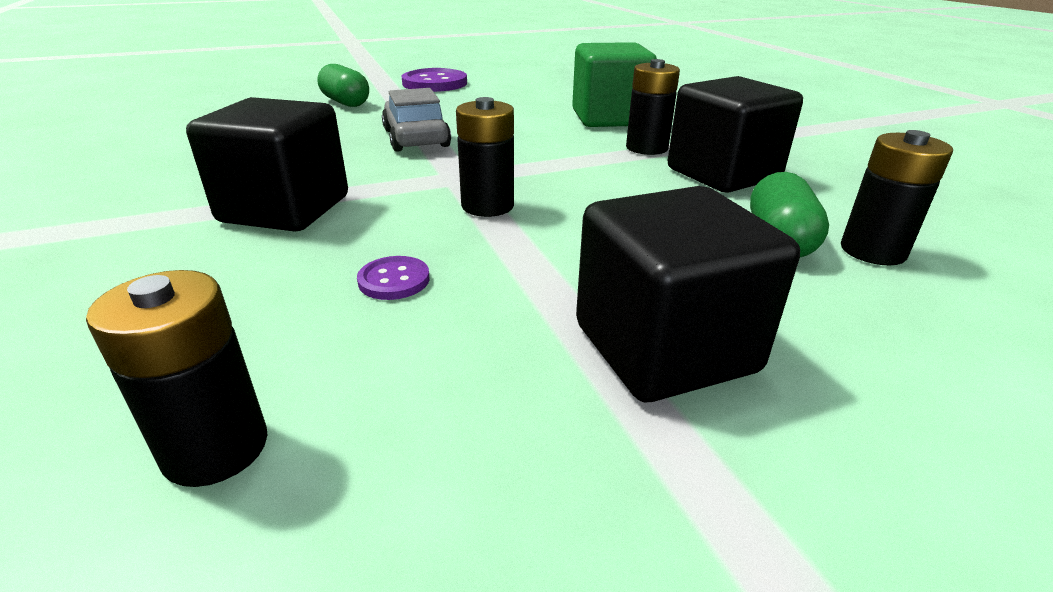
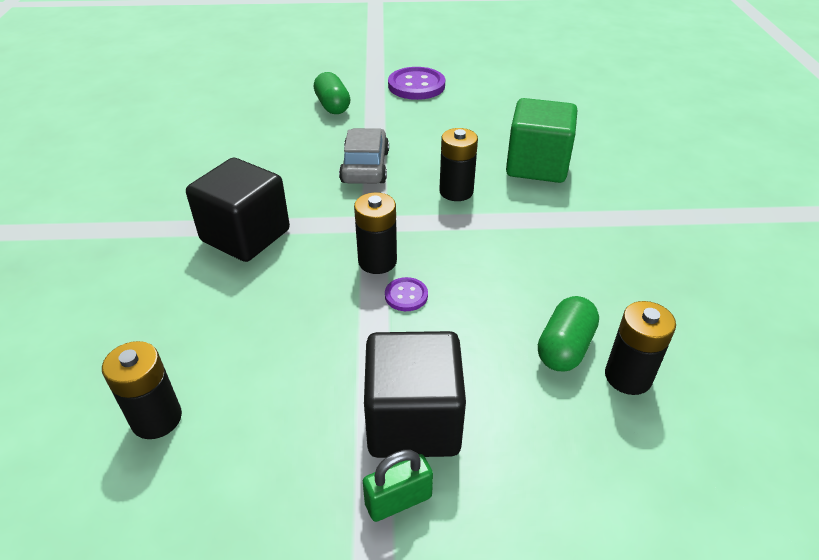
camera: 20 degrees right, 10 degrees up
purple button [357,256,430,300] -> purple button moved to [385,277,428,311]
black battery [626,59,680,155] -> black battery moved to [439,128,478,201]
black cube [668,76,803,193] -> none
none -> green padlock [363,450,433,522]

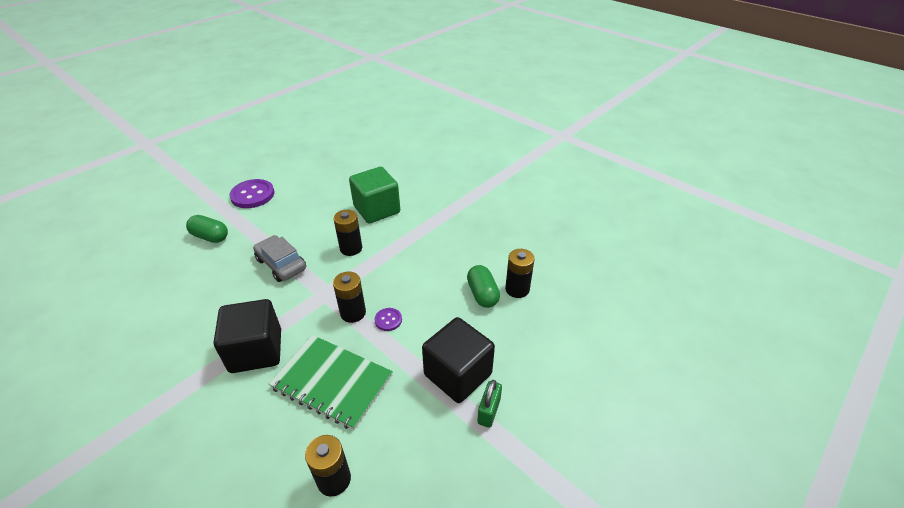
camera: 45 degrees left, 0 degrees up
none -> green notebook [269,335,393,430]

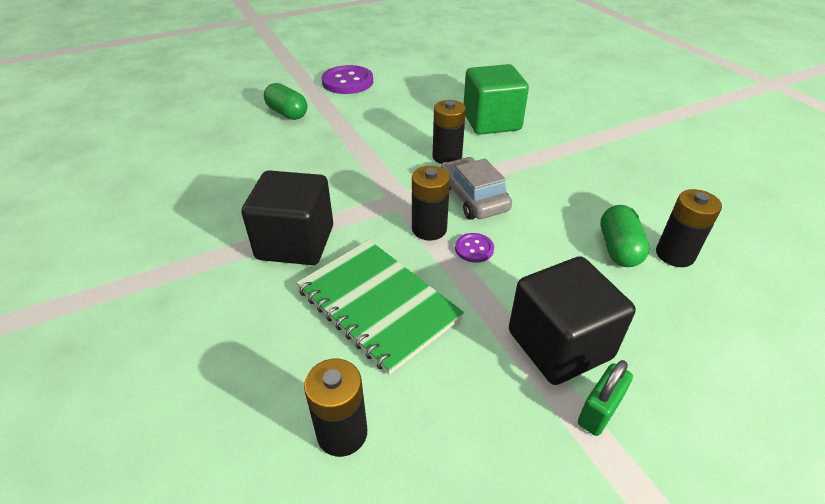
camera: 20 degrees right, 0 degrees up
grey car [253,235,306,282] -> grey car moved to [441,157,512,220]

